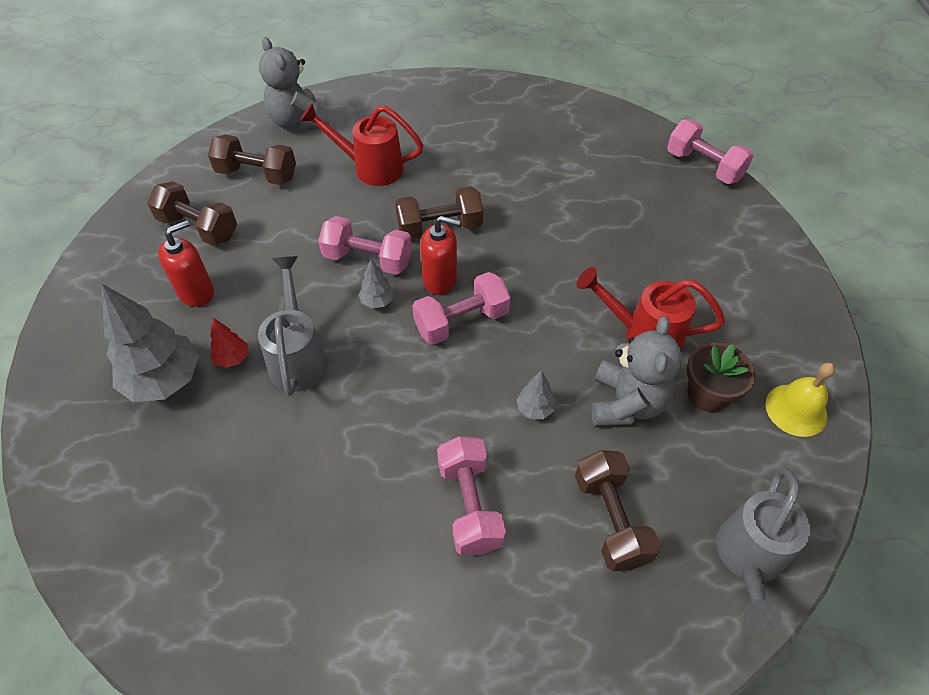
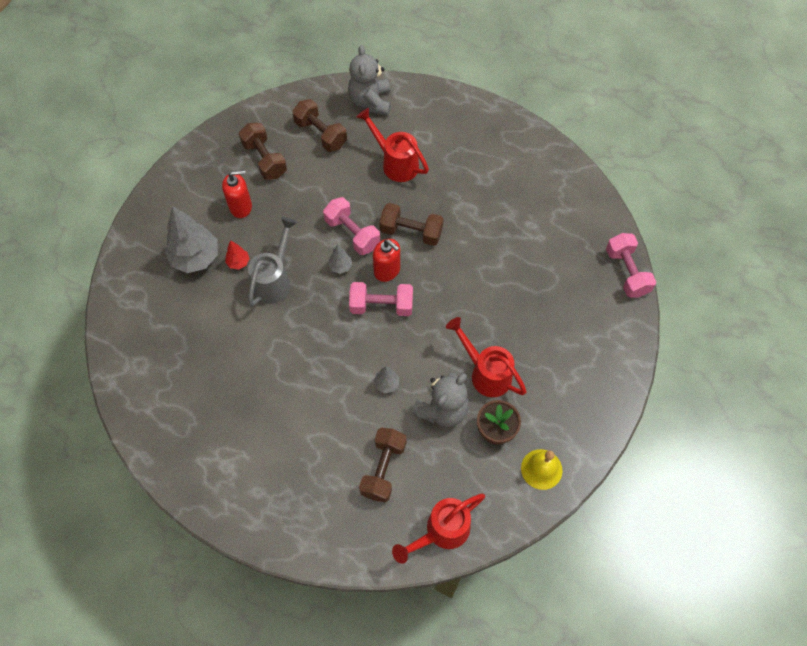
camera: 30 degrees right, 10 degrees up
pink dumbbell [437,436,506,555] -> none
grey watering can [716,468,810,632] -> red watering can [392,494,485,564]

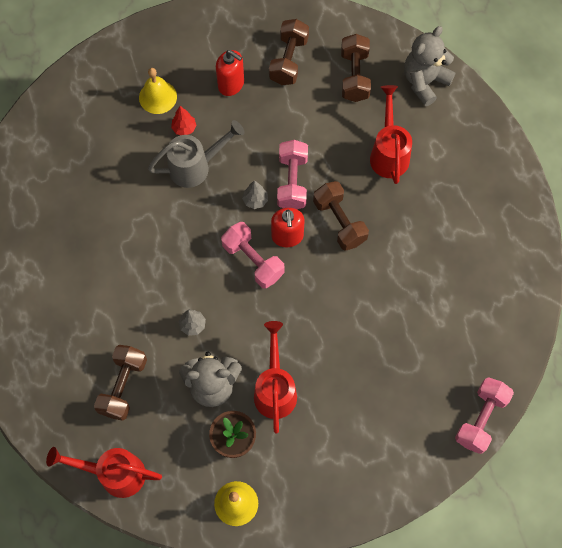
camera: 45 degrees right, 5 degrees up
grey tree [165,206,218,273] -> yellow bell [139,68,177,114]
brown dumbbell [359,428,407,502] -> brown dumbbell turned 45 degrees counterclockwise [94,345,147,421]

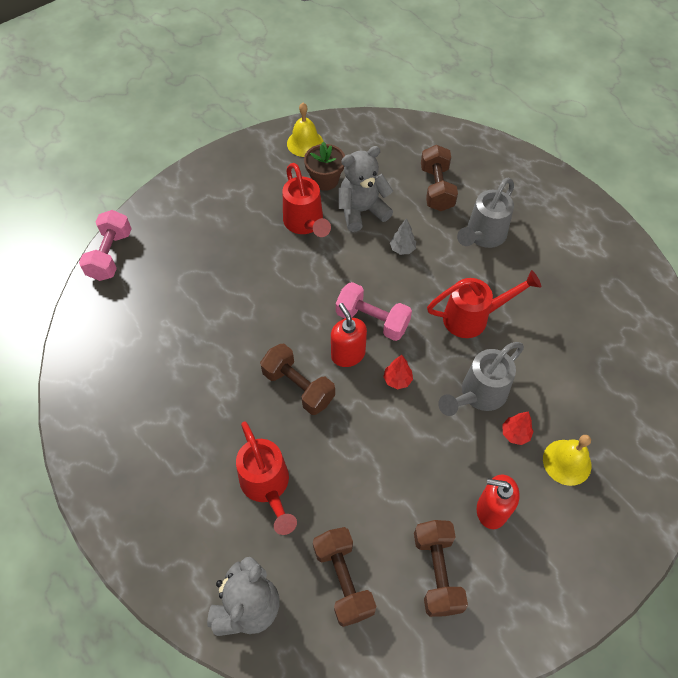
camera: 160 degrees right, 10 degrees down
red watering can [46,447,162,498] -> red watering can moved to [427,270,541,338]
grey tree [242,181,268,209] -> red tree [383,355,413,389]
pink dumbbell [277,140,308,209] -> none
none -> grey watering can [457,178,514,248]

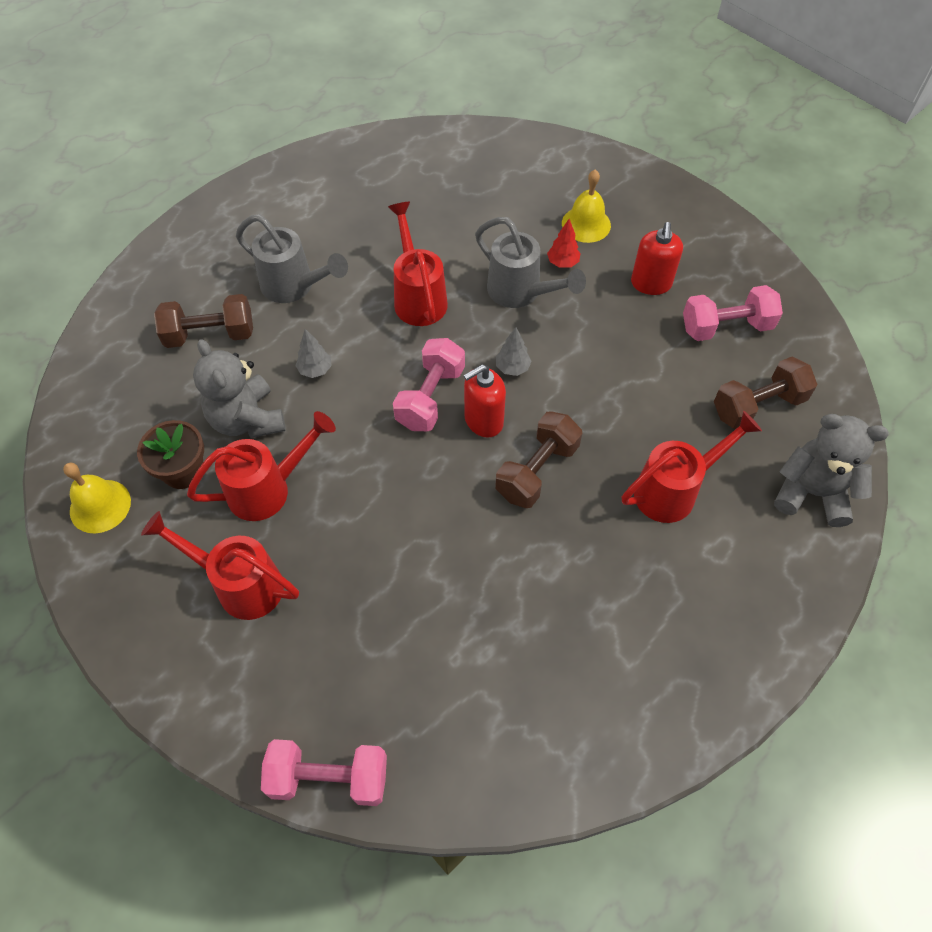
camera: 95 degrees left, 0 degrees up
red tree [383,355,413,389] -> grey tree [496,327,531,376]
brown dumbbell [414,520,468,617] -> pink dumbbell [683,285,783,341]
none -> red watering can [141,511,299,620]

